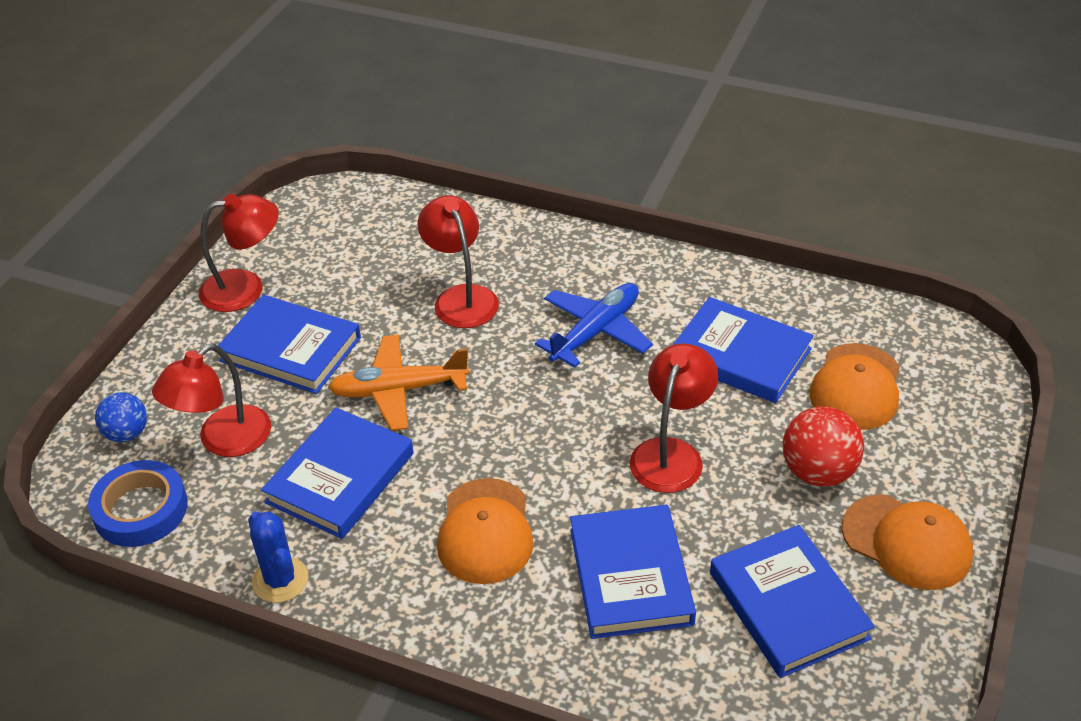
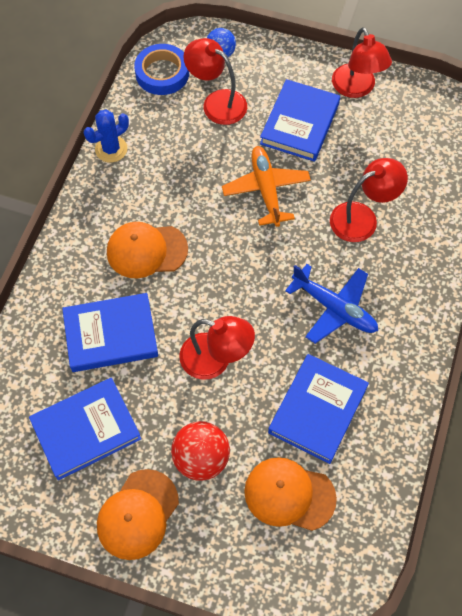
camera: 85 degrees right, 20 degrees up
blue book [261,408,414,539] -> none

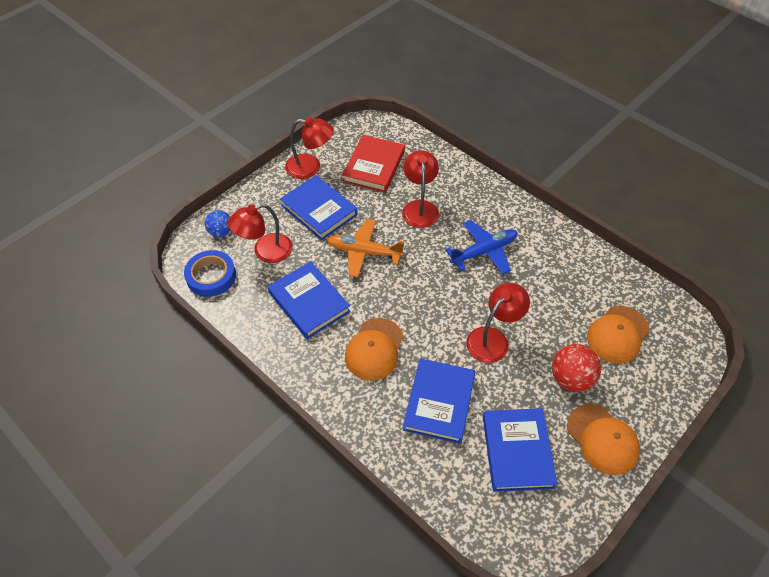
camera: 65 degrees left, 10 degrees down
blue cactus [84,109,129,163] -> none
blue book [268,354,369,464] -> blue book moved to [268,261,351,339]
none -> red book [342,135,405,193]

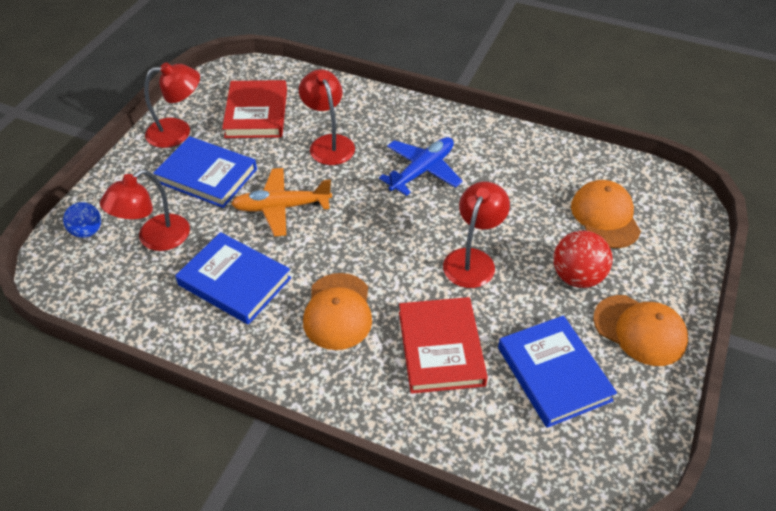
camera: 20 degrees left, 5 degrees down
blue tape [184,250,236,297] -> none
blue book [403,358,475,444] -> red book [399,297,488,394]
orange cap [587,306,650,364] -> orange cap turned 150 degrees clockwise [571,180,641,248]

